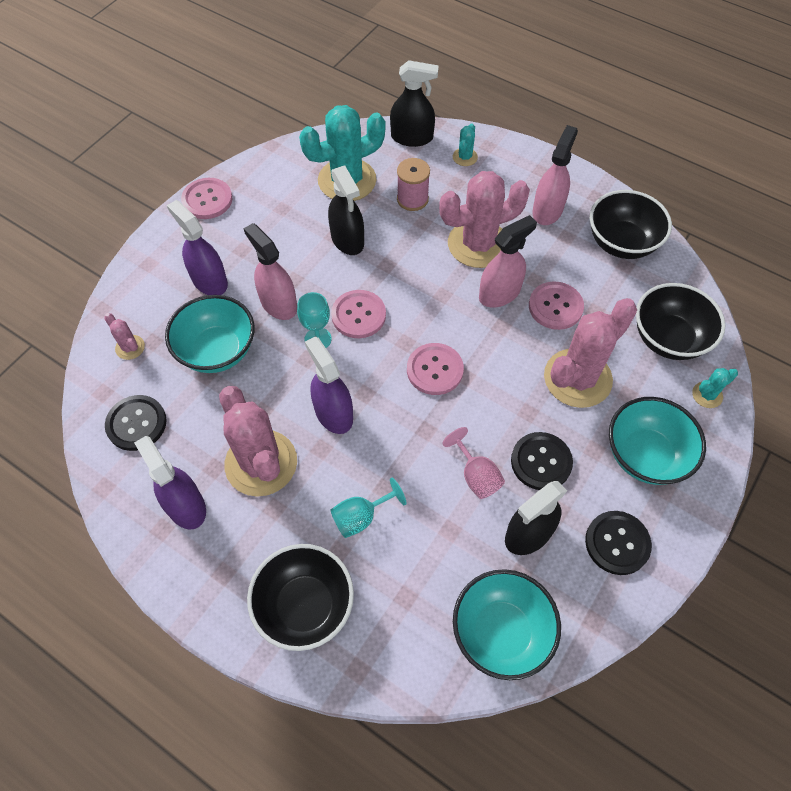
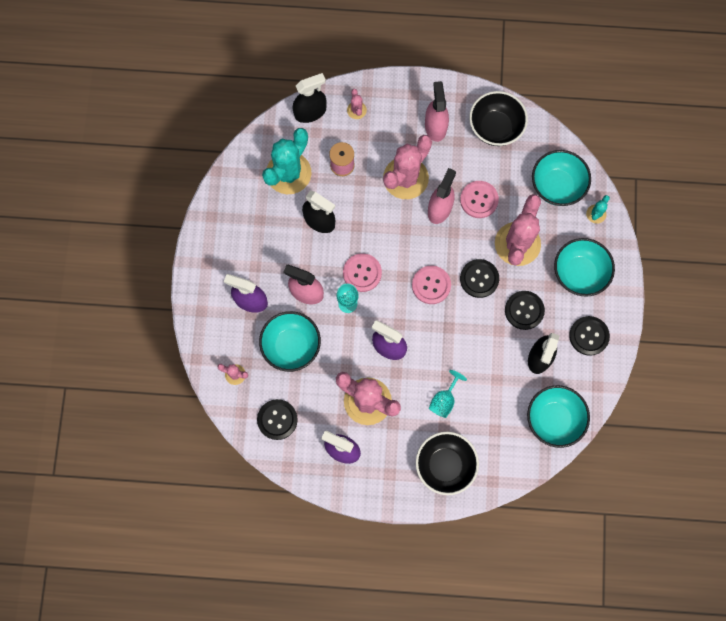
camera: 30 degrees left, 15 degrees up
pink button [181,178,232,219] -> none
pink goblet [442,427,505,499] -> none
turquoise cactus [453,123,478,166] -> pink cactus [347,89,367,119]
black bowl [636,283,726,360] -> turquoise bowl [532,150,591,206]
none -> black button [460,259,499,298]

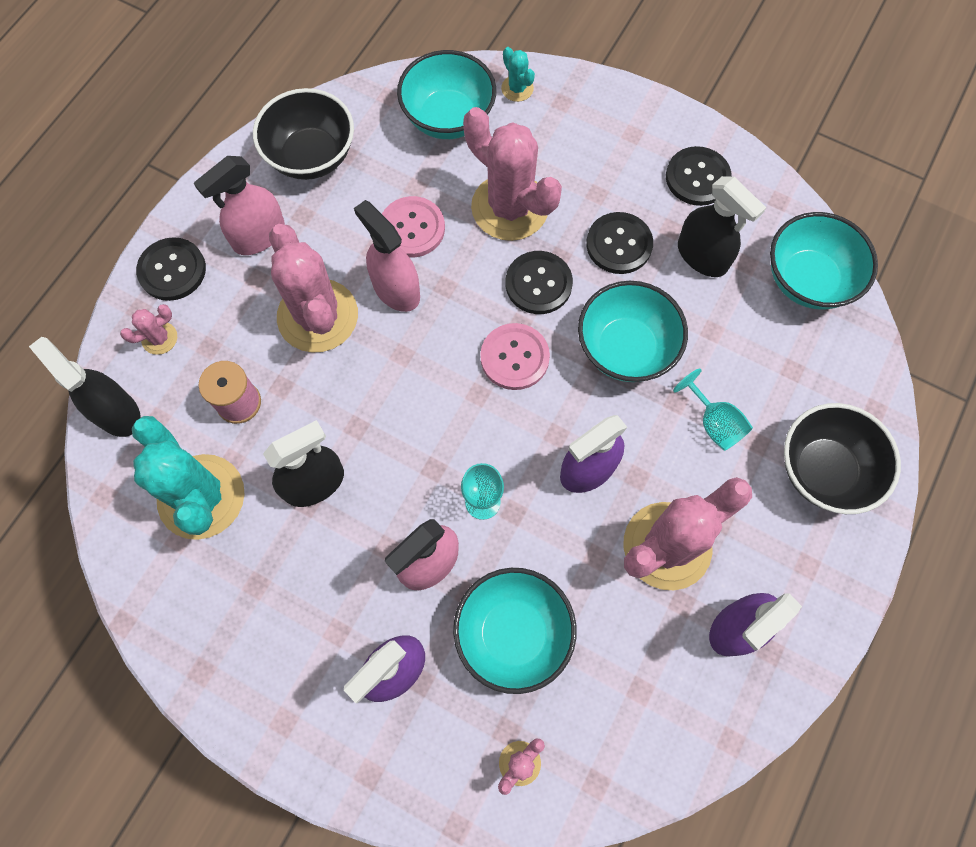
camera: 65 degrees left, 5 degrees down
black button [257,399,298,440] -> black button moved to [136,237,206,301]
black spray bottle [293,73,327,123] -> black spray bottle turned 45 degrees counterclockwise [29,337,141,437]
pink button [343,253,382,292] -> none
pink cactus [347,89,367,119] -> pink cactus turned 45 degrees counterclockwise [120,304,177,355]
pink spray bottle [425,81,449,142] -> pink spray bottle turned 60 degrees counterclockwise [194,156,285,255]
turquoise bowl [554,238,615,297] -> turquoise bowl moved to [578,281,688,382]

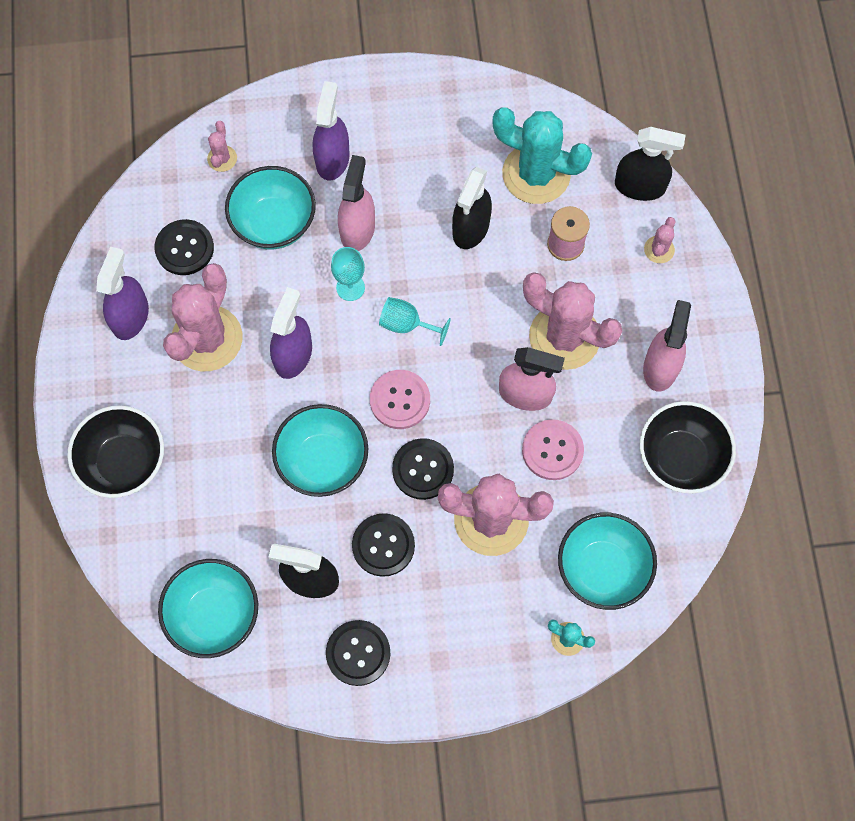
camera: 145 degrees right, 0 degrees up
black button [136,237,206,301] -> black button moved to [155,219,214,275]
turquoise goblet [673,368,753,451] -> turquoise goblet moved to [379,297,451,346]

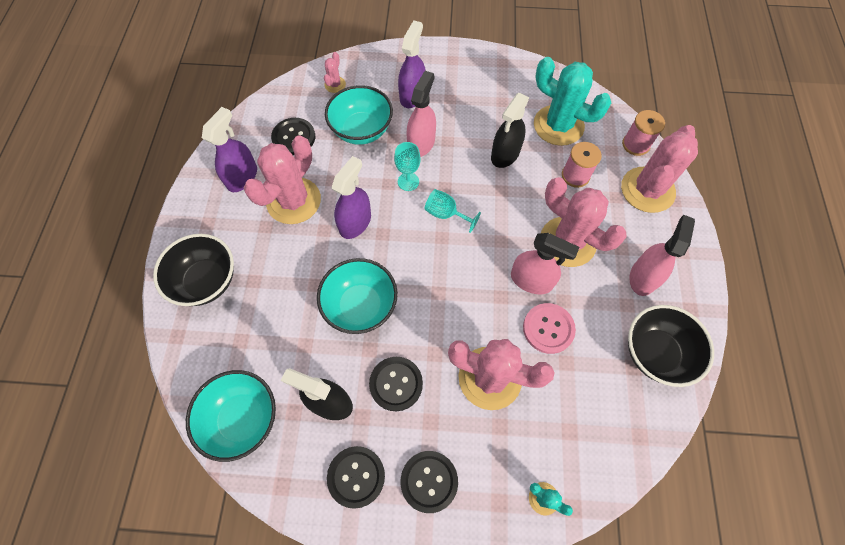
camera: 10 degrees right, 5 degrees down
pink button [370,370,430,429] -> none
black button [392,438,454,500] -> black button moved to [401,451,458,513]
turquoise bowl [558,513,657,610] -> none
black spray bottle [615,127,686,201] -> pink spool [622,110,665,156]
pink cactus [644,217,675,263] -> pink cactus [621,125,698,213], size x2.28

